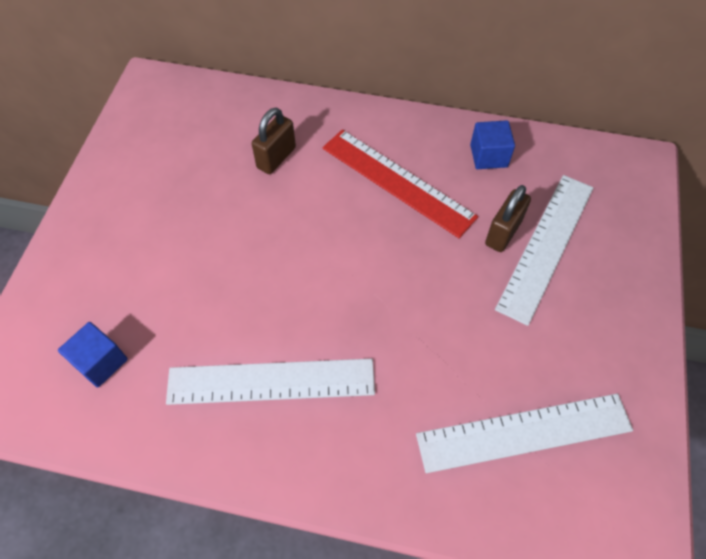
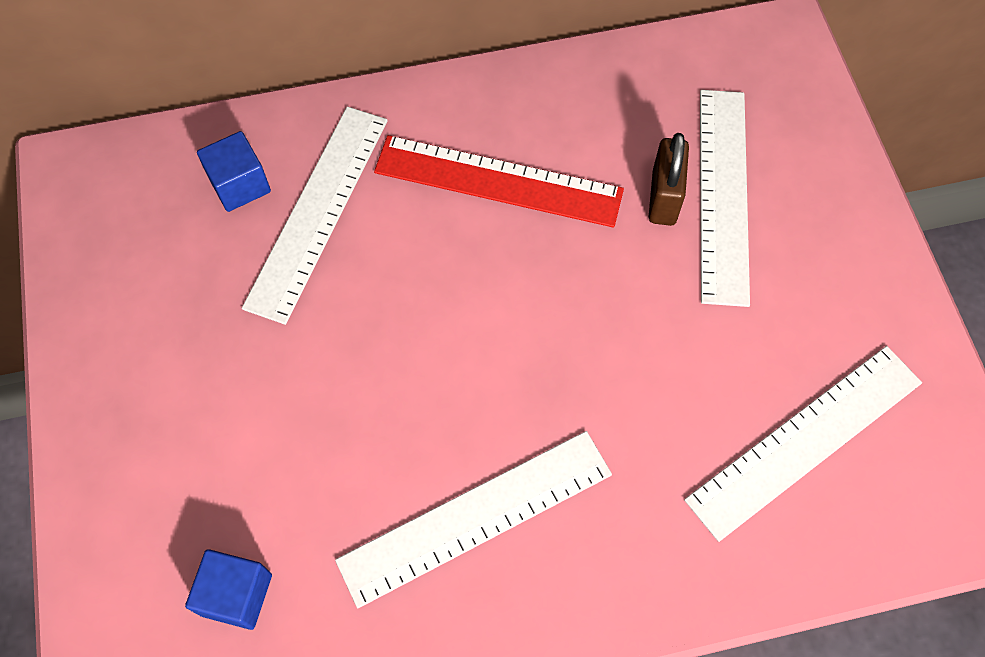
camera: 25 degrees left, 5 degrees up
brown padlock [252,108,296,174] -> white ruler [242,107,388,325]
blue cube [470,120,515,169] -> blue cube moved to [197,131,271,212]

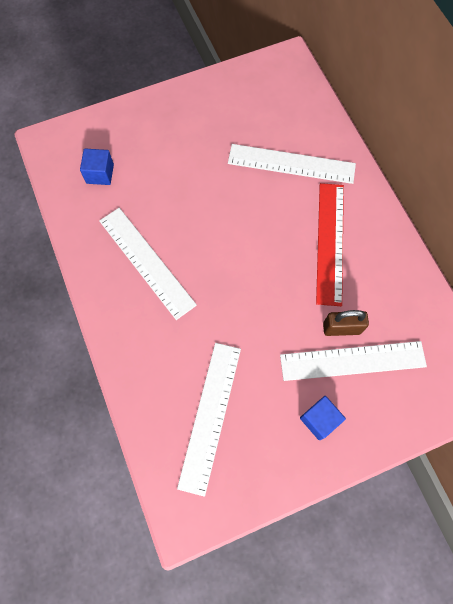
camera: 80 degrees right, 5 degrees up
blue cube [197,131,271,212] -> blue cube moved to [300,396,346,440]
white ruler [684,346,922,542] -> white ruler turned 60 degrees clockwise [177,343,241,497]

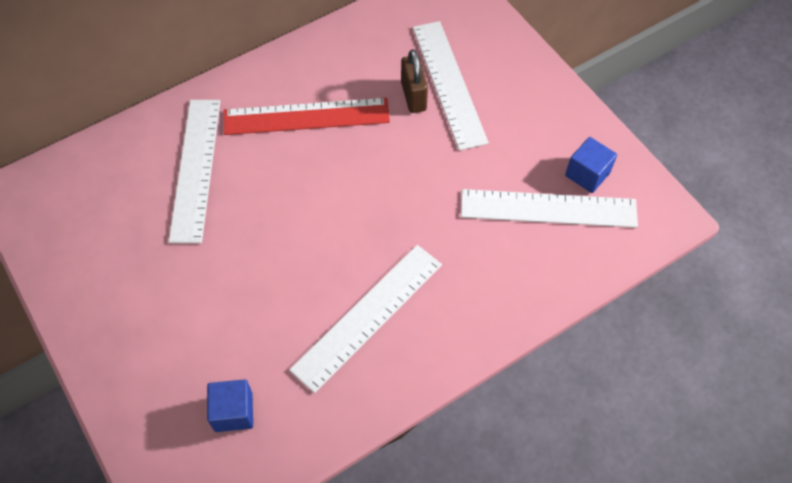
camera: 100 degrees left, 10 degrees down
blue cube [300,396,346,440] -> blue cube moved to [565,137,617,193]

